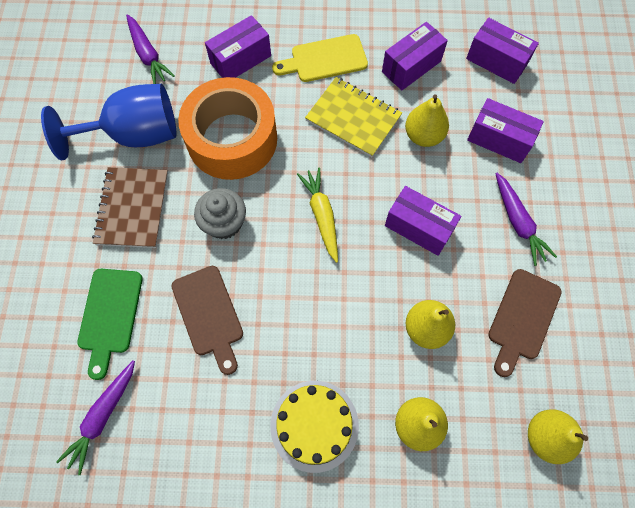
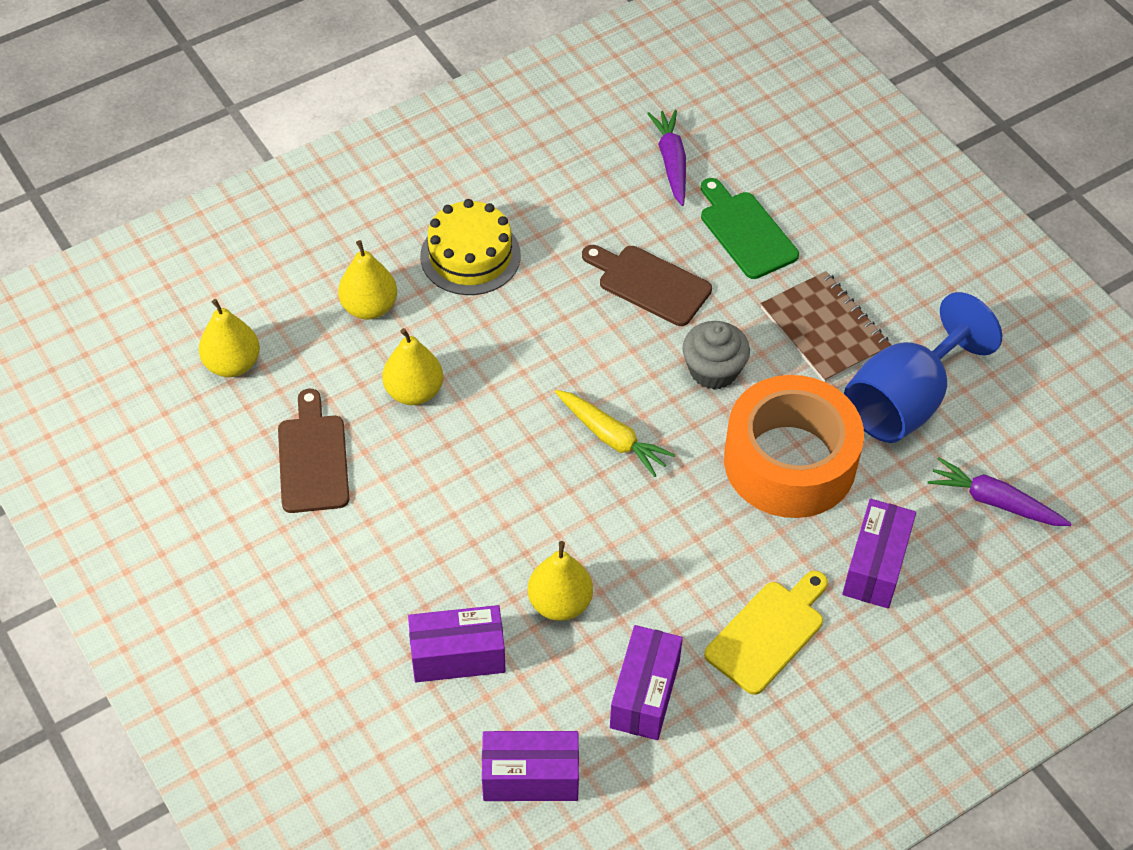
camera: 145 degrees right, 15 degrees down
yellow notebook [305,77,402,157] -> none
purple box [385,186,461,256] -> none
purple carrot [495,173,557,266] -> none

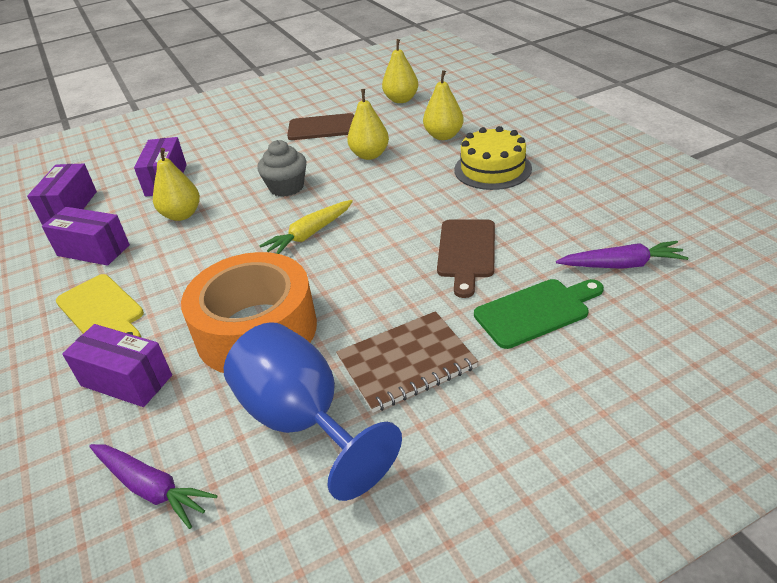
camera: 100 degrees right, 15 degrees down
brown cutting board [582,245,712,326] -> brown cutting board turned 150 degrees clockwise [437,219,495,298]
grey cupcake [682,321,750,390] -> grey cupcake moved to [257,140,307,197]
purple carrot [928,457,1072,526] -> purple carrot turned 90 degrees clockwise [89,444,218,529]

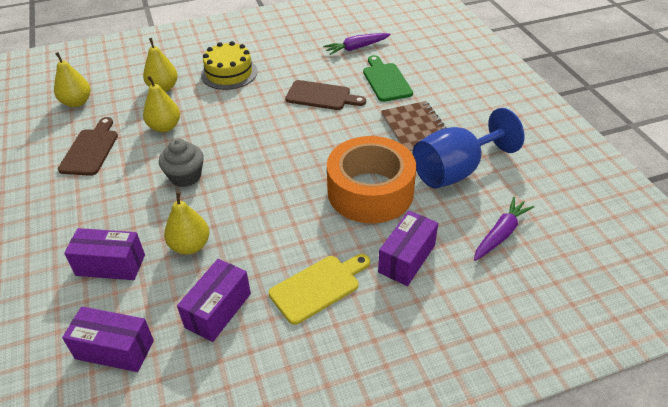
camera: 85 degrees left, 5 degrees up
yellow carrot [259,200,353,254] -> none
purple carrot [556,241,689,269] -> purple carrot turned 120 degrees counterclockwise [323,33,391,55]

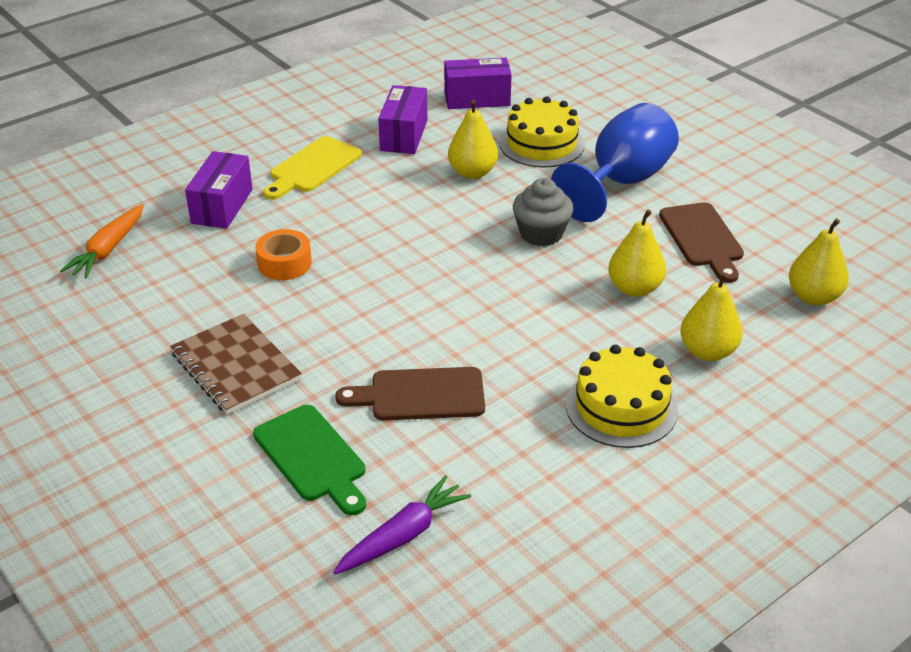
camera: 160 degrees right, 5 degrees down
purple box [64,228,145,280] -> yellow cake [499,96,585,168]
orange tape [327,136,416,223] -> orange tape [255,229,312,280], size x0.45
blue goblet [412,108,525,188] -> blue goblet moved to [551,103,679,222]
purple carrot [474,197,534,261] -> orange carrot [60,204,144,278]

